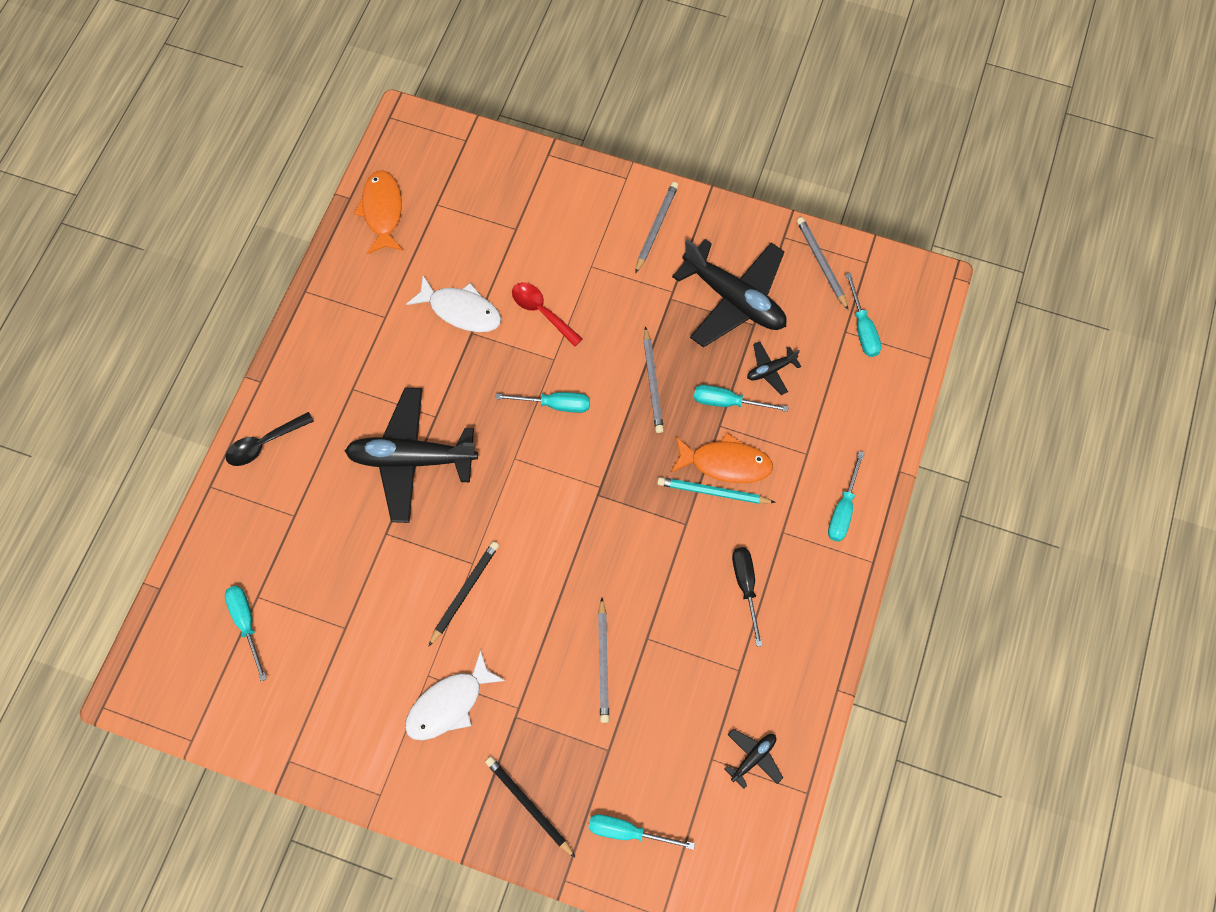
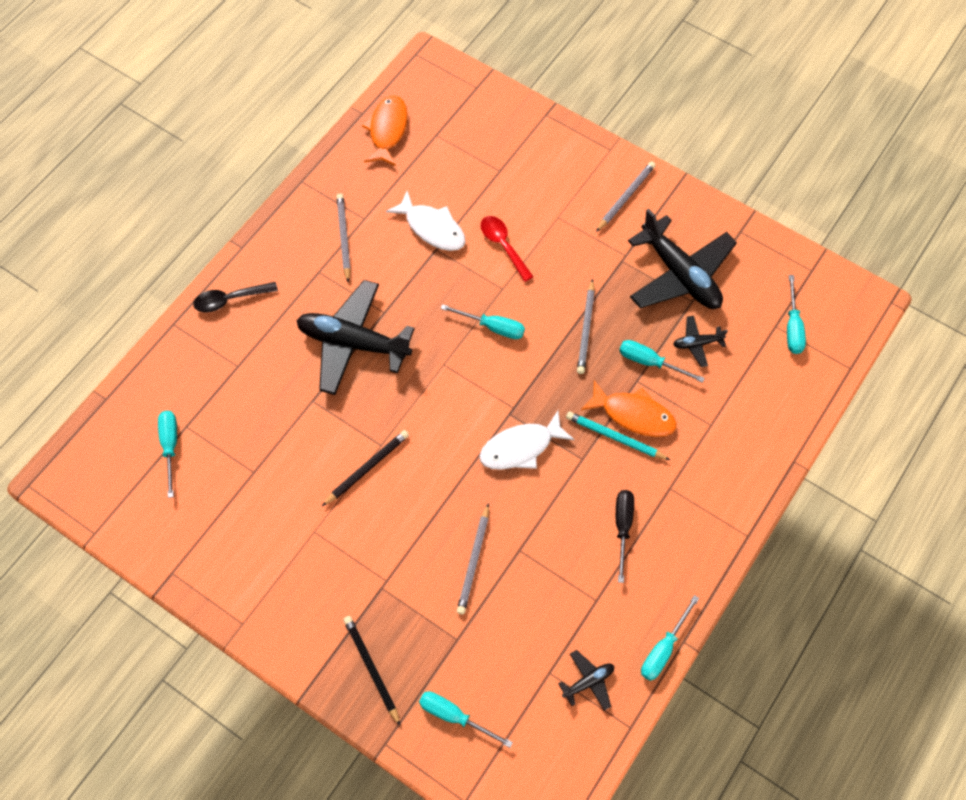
camera: 15 degrees right, 5 degrees down
white fish [405,650,506,740] -> white fish moved to [479,411,575,470]
grey pencil [797,217,848,310] -> grey pencil moved to [336,194,351,282]
turquoise screwdriver [828,451,865,542] -> turquoise screwdriver moved to [641,595,699,681]

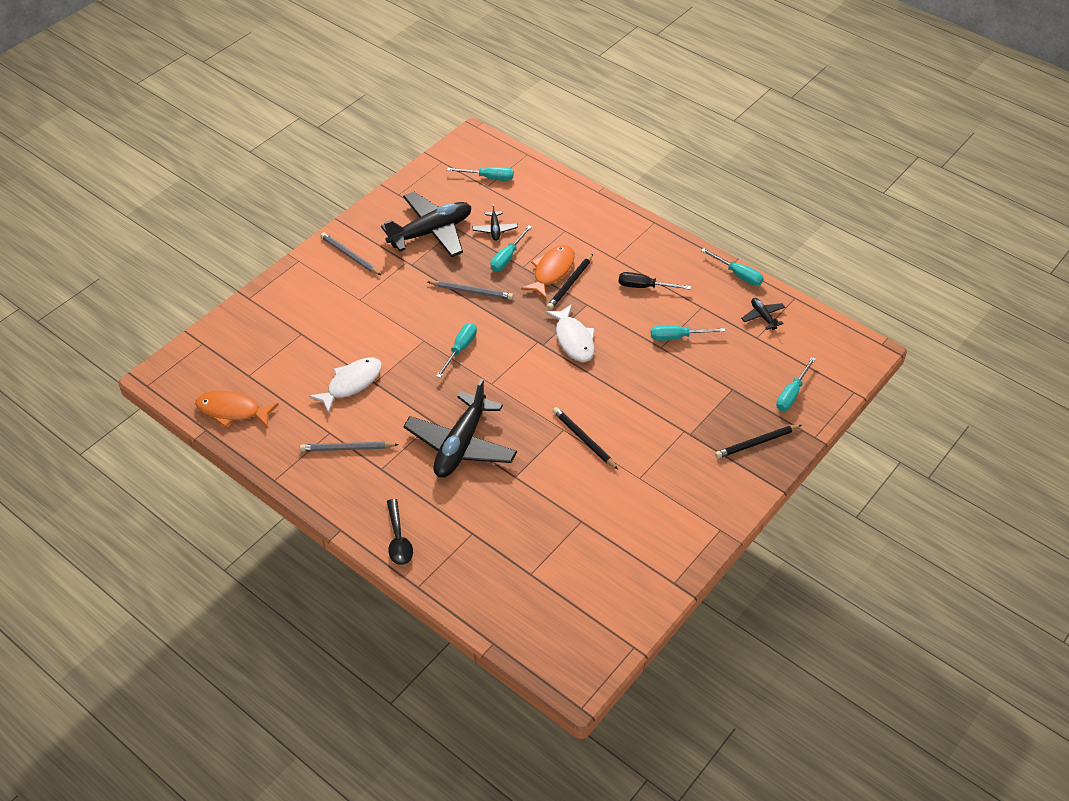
camera: 85 degrees left, 15 degrees down
turquoise screwdriver [158,411,177,498] -> turquoise screwdriver moved to [651,325,726,341]
grey pencil [457,503,489,614] -> none
red spoon [481,216,533,282] -> none
turquoise pencil [566,411,670,460] -> black pencil [547,254,593,310]

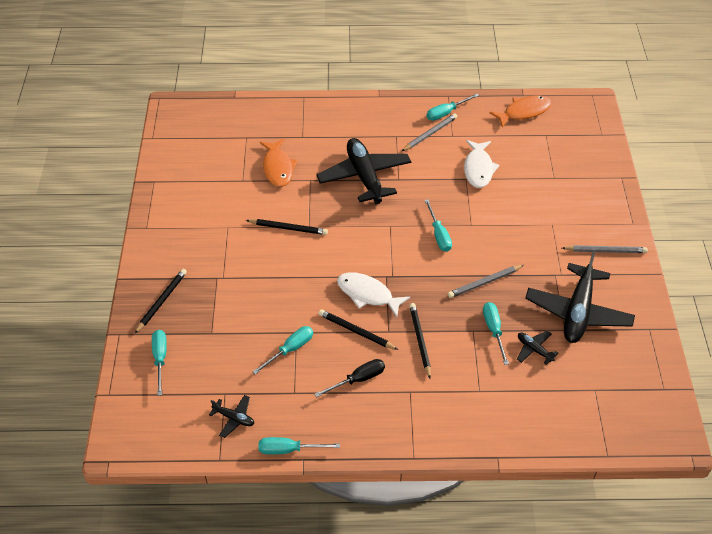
camera: 140 degrees right, 0 degrees up
black spoon [387,499,413,565] -> none
turquoise screwdriver [447,167,514,181] -> turquoise screwdriver moved to [427,94,479,121]
orange fish [521,245,575,299] -> orange fish moved to [260,138,298,187]
none -> black pencil [318,309,398,350]

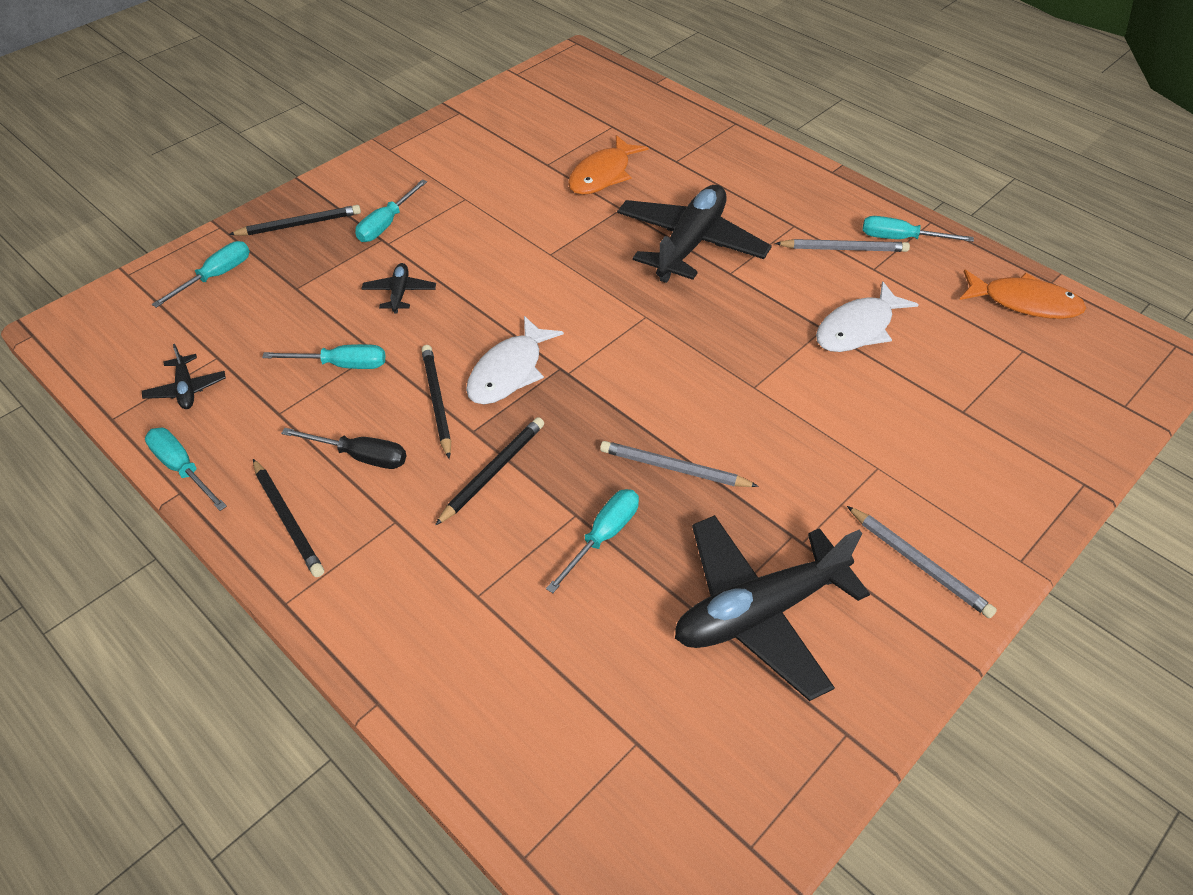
camera: 45 degrees right, 0 degrees up
black pencil [246,219,328,235] -> black pencil moved to [253,459,324,577]
white fish [337,272,411,317] -> white fish turned 135 degrees counterclockwise [466,316,564,404]
turquoise screwdriver [425,199,452,252] -> turquoise screwdriver moved to [355,179,427,242]
black plane [517,331,558,365] -> black plane moved to [362,263,436,314]

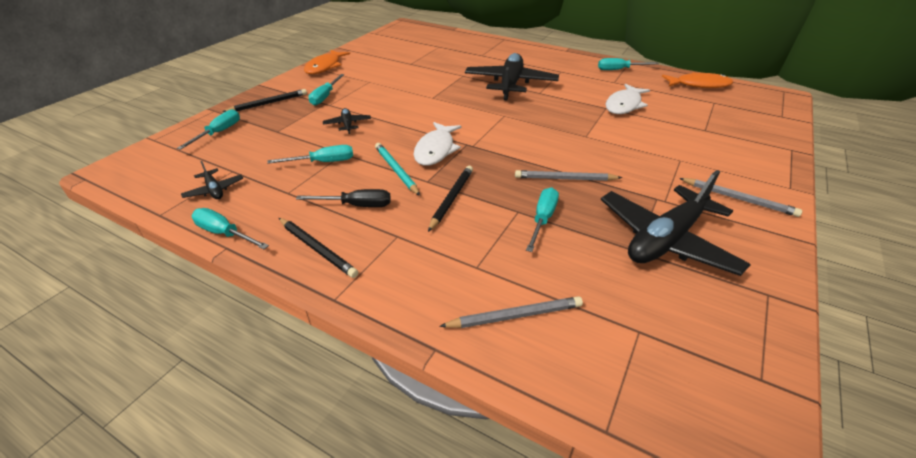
camera: 15 degrees left, 10 degrees down
black pencil [422,345,451,459] -> turquoise pencil [375,143,420,196]
orange fish [568,135,648,195] -> orange fish moved to [304,50,350,74]
grey pencil [775,239,910,252] -> grey pencil moved to [439,296,583,328]

